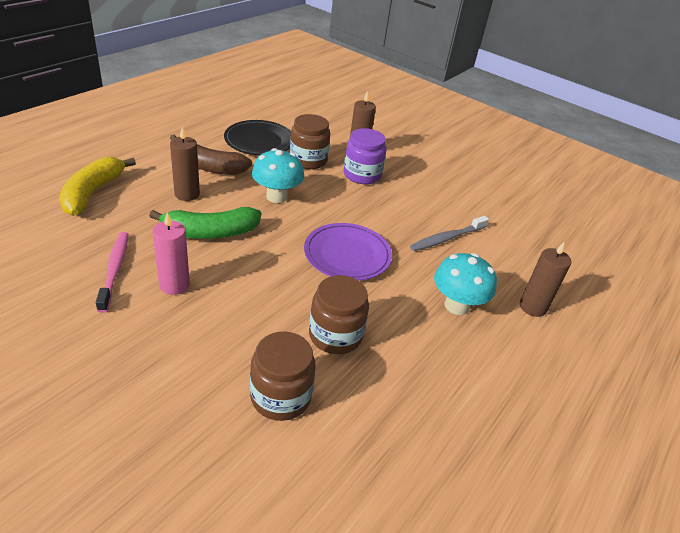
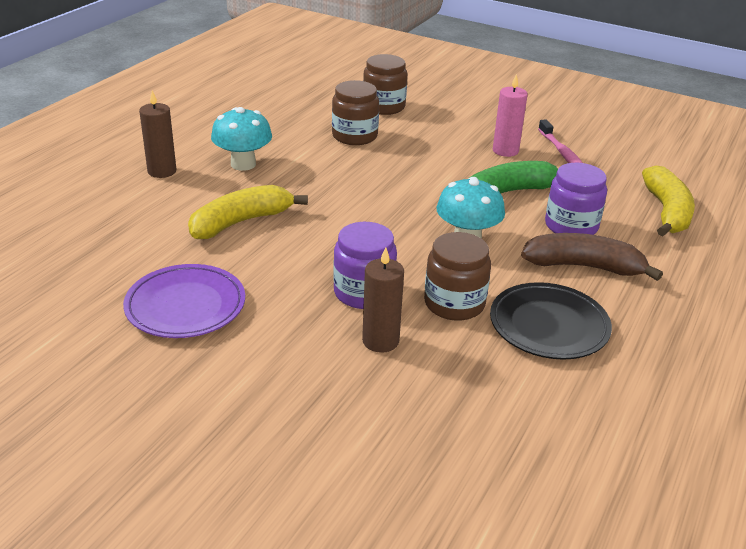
camera: 175 degrees right, 5 degrees down
brown candle [170,127,200,201] -> purple jar [545,163,607,235]
purple plate [304,223,392,281] -> purple plate moved to [123,264,245,338]
grey toothbrush [410,216,489,251] -> yellow banana [188,185,308,239]

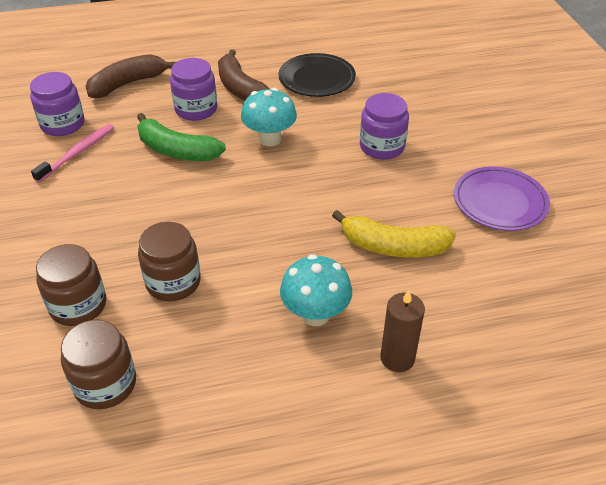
camera: 130 degrees left, 10 degrees up
brown candle [362,247,404,353] -> none
brown jar [424,232,491,321] -> brown jar moved to [61,320,136,409]
pink candle [493,74,528,157] -> none
yellow banana [642,166,695,236] -> brown banana [86,54,176,98]
none -> purple jar [30,72,84,136]

